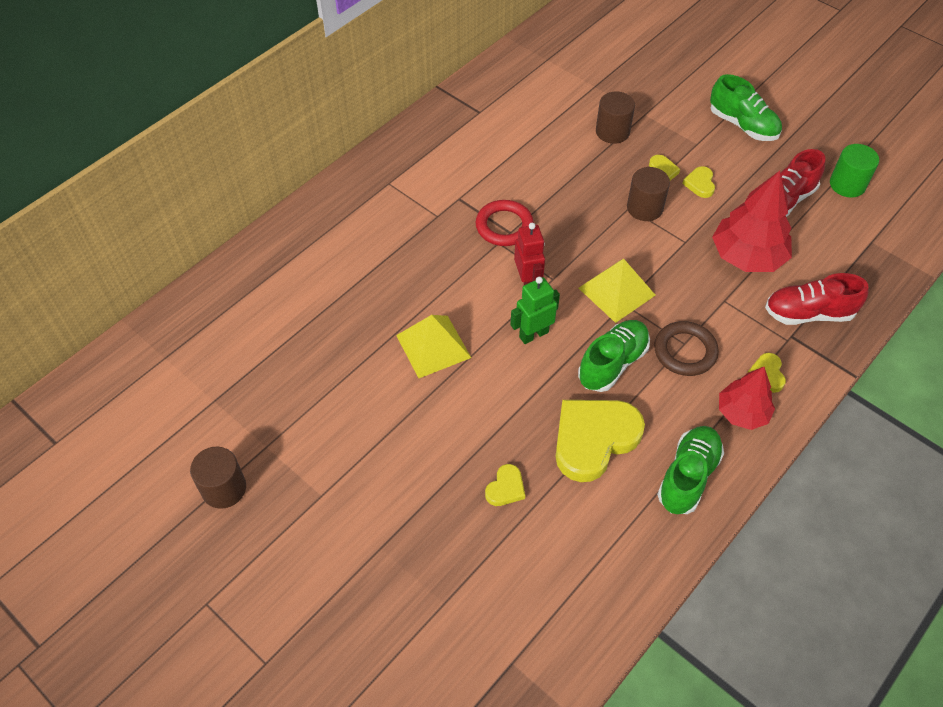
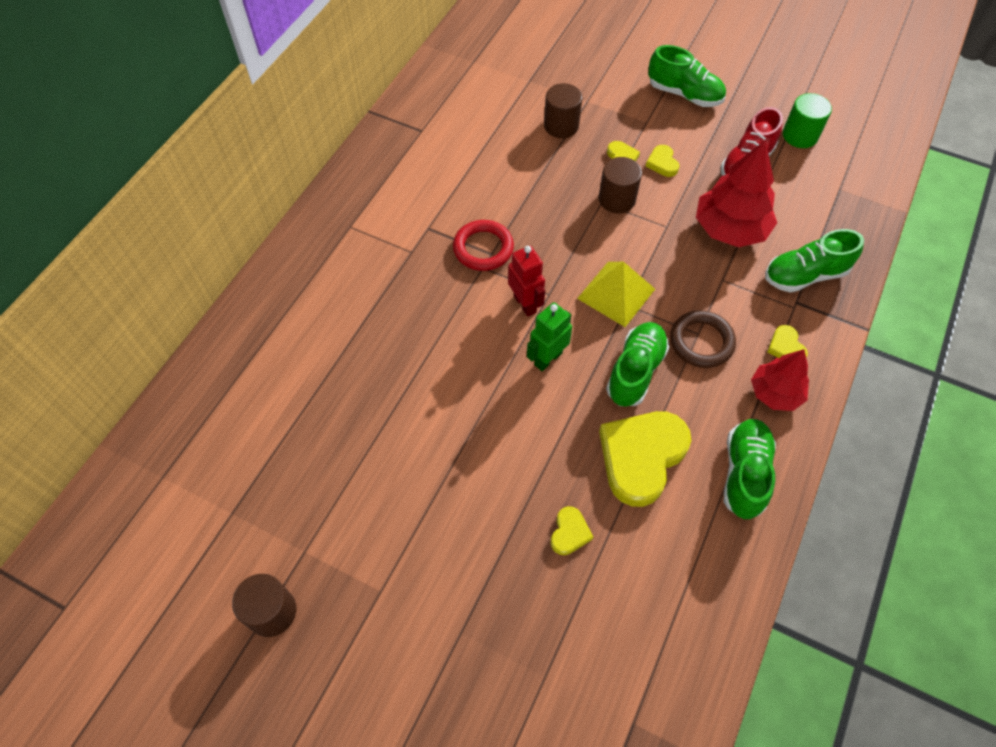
camera: 15 degrees left, 5 degrees up
yellow pyramid [396,315,471,378] -> none
red shoe [765,273,868,325] -> green shoe [765,229,864,293]

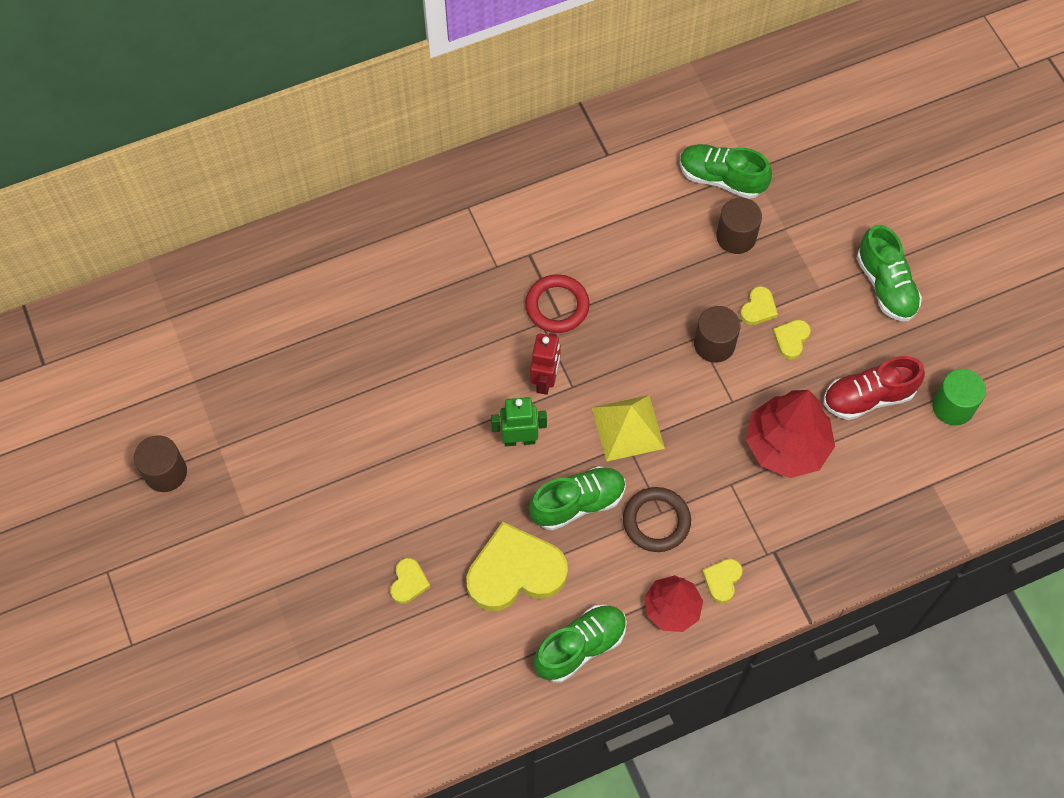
camera: 40 degrees right, 5 degrees up
yellow heart [551,506,593,555] -> yellow heart turned 45 degrees counterclockwise [390,558,430,604]
green shoe [765,229,864,293] -> green shoe moved to [679,144,772,199]

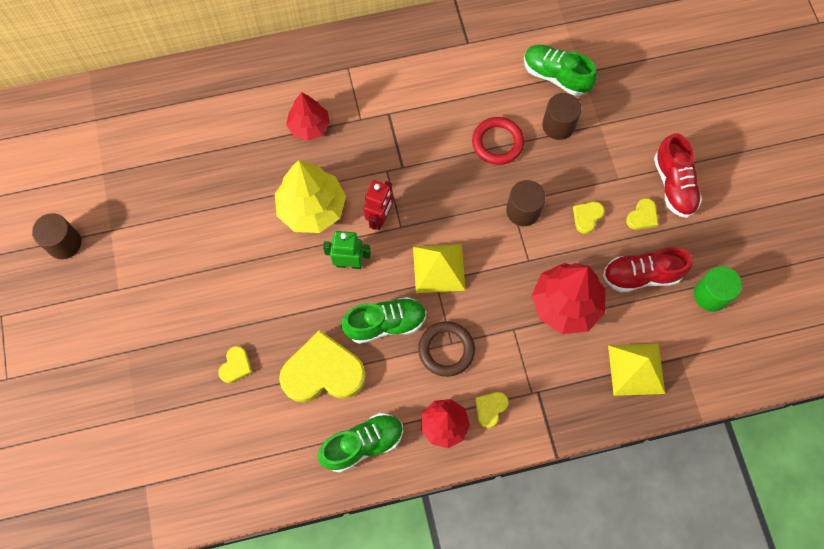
camera: 10 degrees right, 5 degrees up
red ring [525,274,590,333] -> red ring moved to [472,117,524,165]
yellow heart [740,286,778,325] -> yellow heart moved to [626,198,658,230]
green shoe [857,225,922,321] -> red shoe [654,134,702,218]
none -> yellow tree [275,160,346,233]
none -> red tree [286,92,330,141]
none -> yellow pyramid [608,344,665,396]

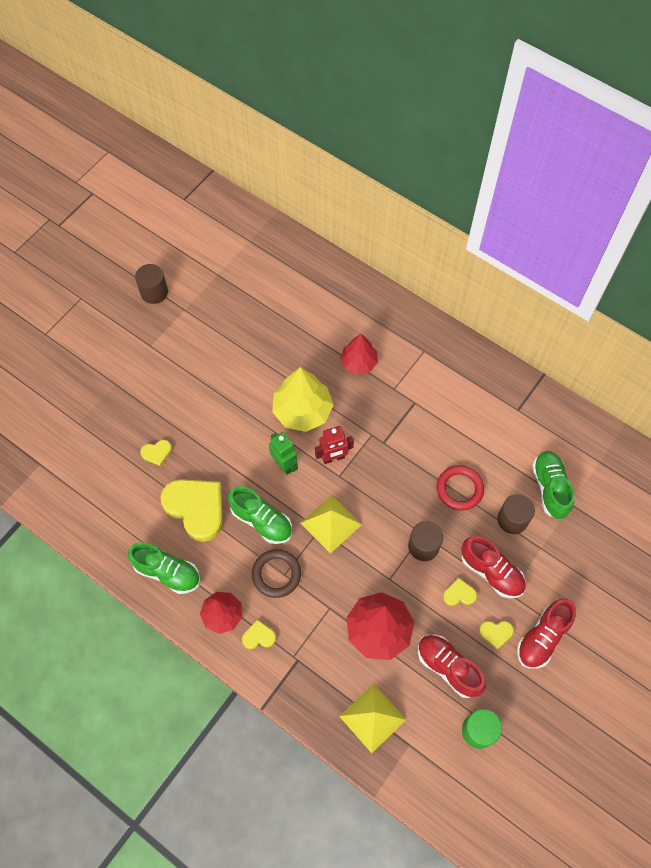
camera: 50 degrees right, 5 degrees down
none -> red shoe [461,536,526,598]

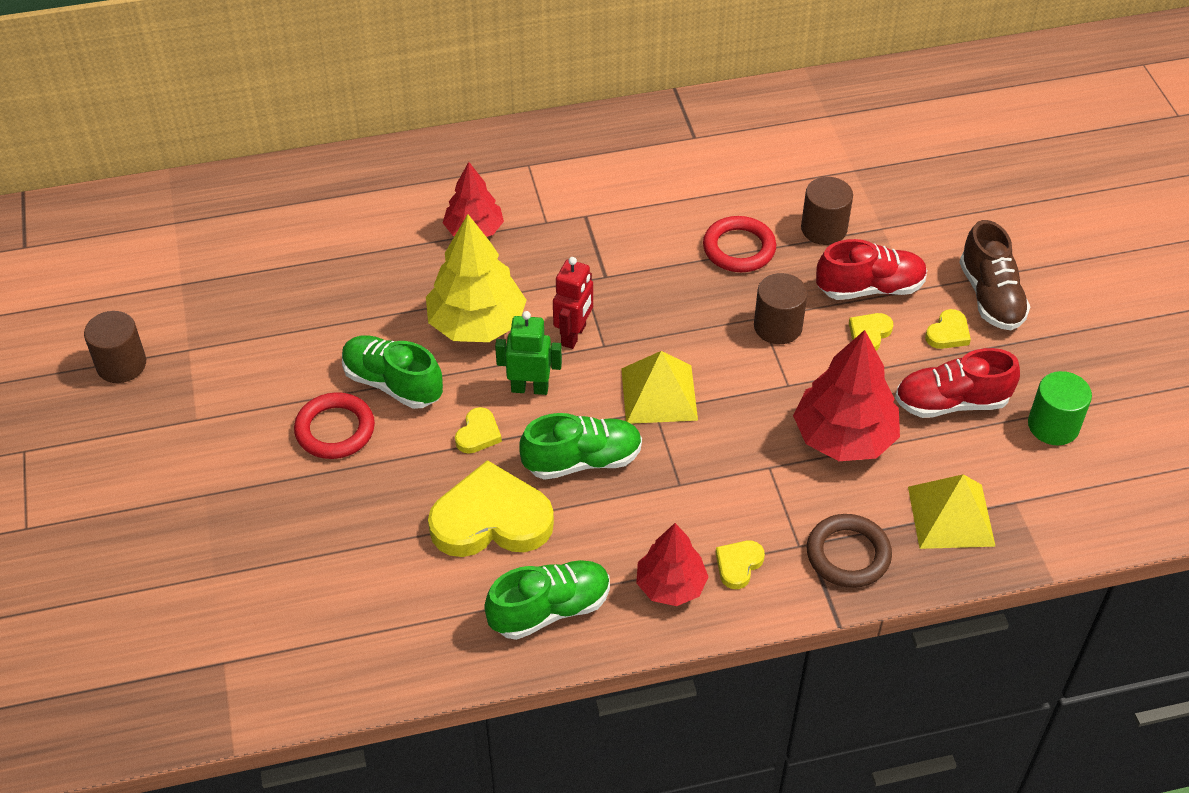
camera: 50 degrees left, 15 degrees down
yellow heart [140,440,172,466] -> yellow heart moved to [455,407,502,454]
brown ring [252,549,301,598] -> brown ring moved to [807,514,892,588]
red shoe [517,599,576,669] -> brown shoe [959,220,1030,330]
green shoe [532,451,574,519] -> green shoe moved to [342,335,443,409]
none -> red ring [294,392,375,459]

